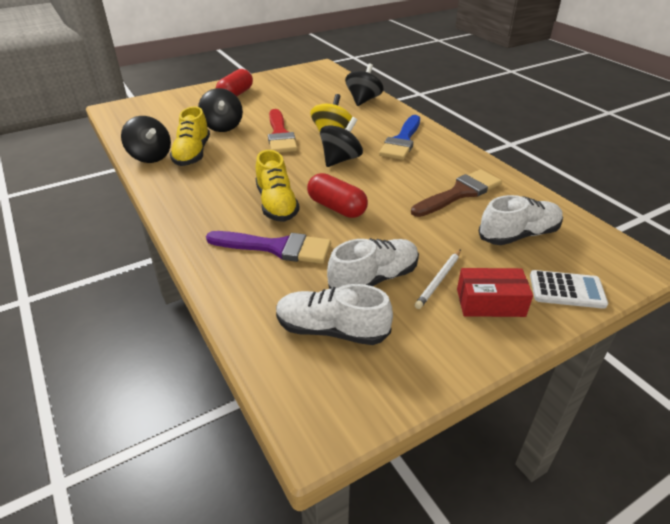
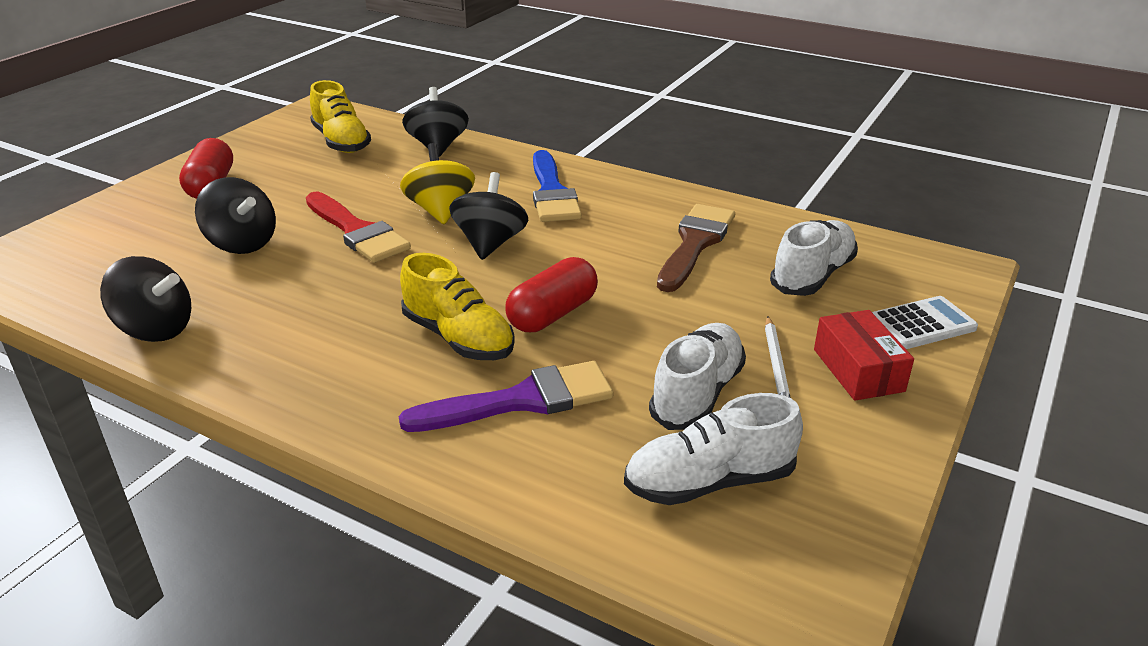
camera: 30 degrees left, 5 degrees down
yellow shoe [170,106,210,166] -> yellow shoe moved to [310,80,371,153]
red capsule [307,173,368,218] -> red capsule turned 60 degrees counterclockwise [505,257,598,332]
red box [457,268,533,317] -> red box turned 75 degrees counterclockwise [814,310,914,401]

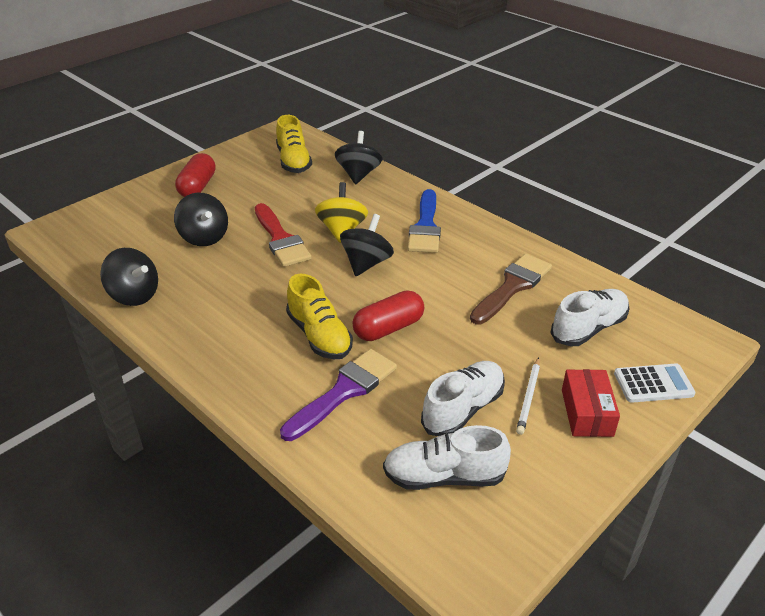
camera: 15 degrees right, 5 degrees up
purple brush [399,361,613,432] -> purple brush turned 45 degrees counterclockwise [280,349,397,441]

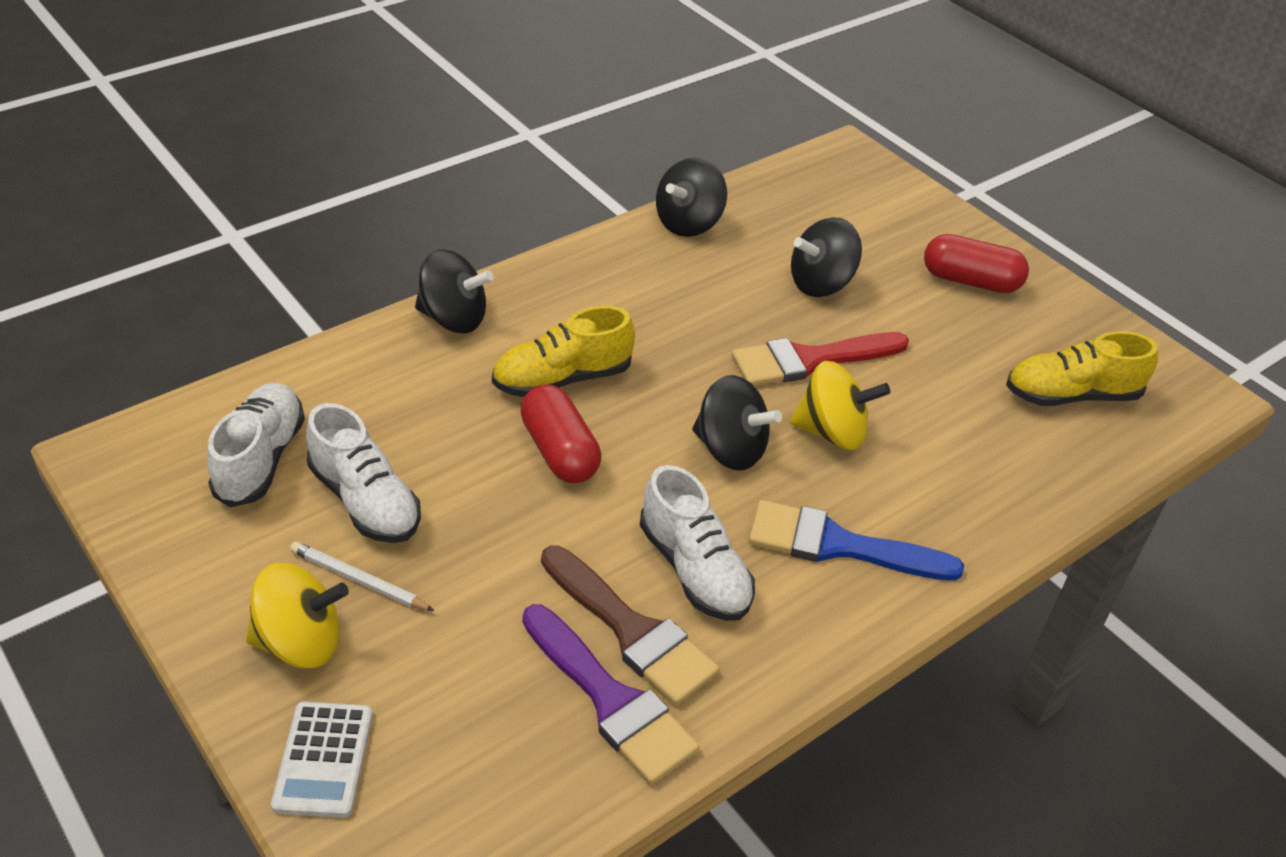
camera: 95 degrees right, 5 degrees up
purple brush [280,349,397,441] -> purple brush moved to [522,604,700,785]
black spinning top [335,131,382,184] -> black spinning top moved to [415,249,494,333]
white shoe [550,289,629,346] -> white shoe moved to [640,465,755,621]
red box [562,369,620,437] -> yellow spinning top [246,563,349,668]

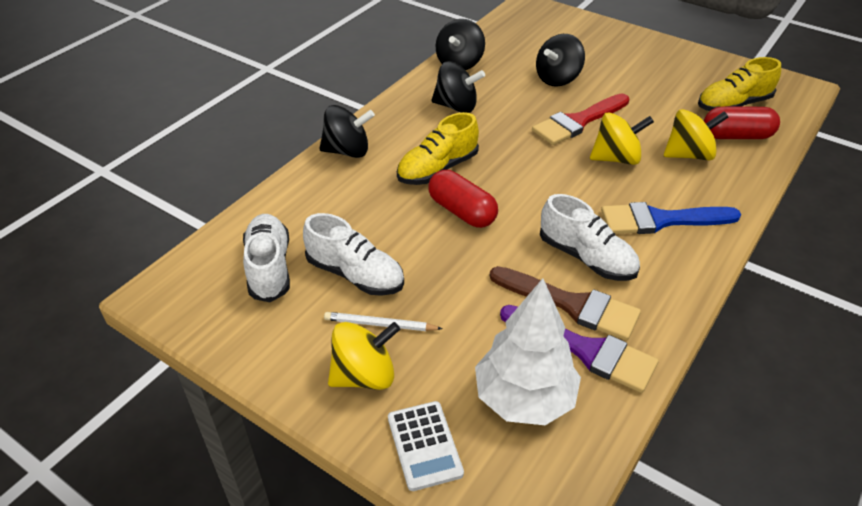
camera: 15 degrees left, 0 degrees up
black spinning top [692,375,782,471] -> black spinning top moved to [432,61,485,113]
red capsule [924,234,1029,293] -> red capsule moved to [704,107,780,139]
none -> white tree [475,278,581,425]
none -> yellow spinning top [664,109,728,160]

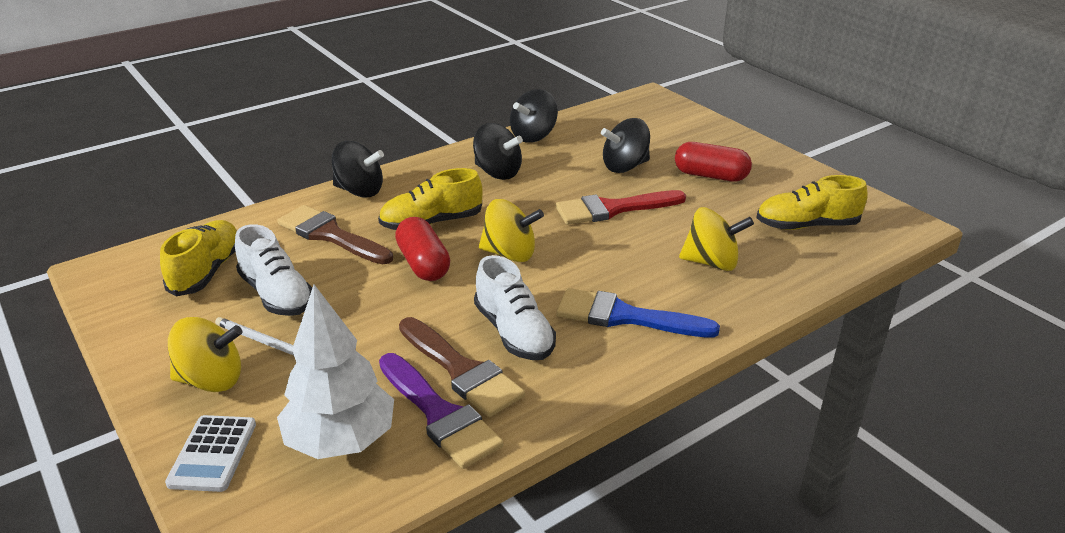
camera: 20 degrees right, 10 degrees down
white shoe [243,214,290,302] -> yellow shoe [160,220,237,296]
yellow spinning top [590,112,654,165] -> yellow spinning top moved to [479,199,544,262]
red capsule [704,107,780,139] -> red capsule moved to [675,142,752,182]
none -> brown brush [277,205,393,264]

